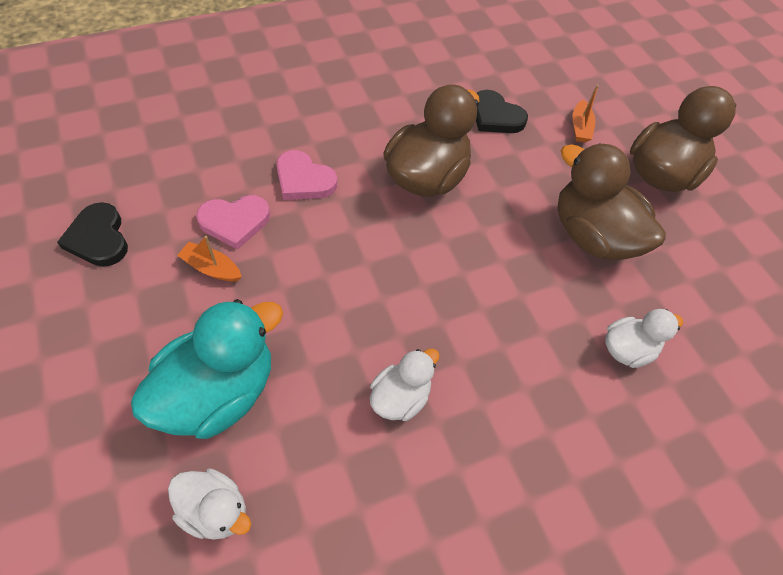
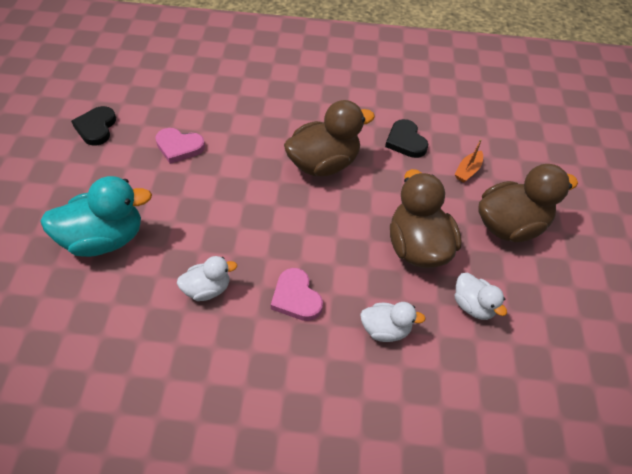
camera: 30 degrees right, 5 degrees down
white duck [168,469,251,540] -> white duck moved to [455,273,507,320]
orange boat [177,236,241,282] -> none
pink heart [276,150,337,200] -> pink heart moved to [271,268,323,321]

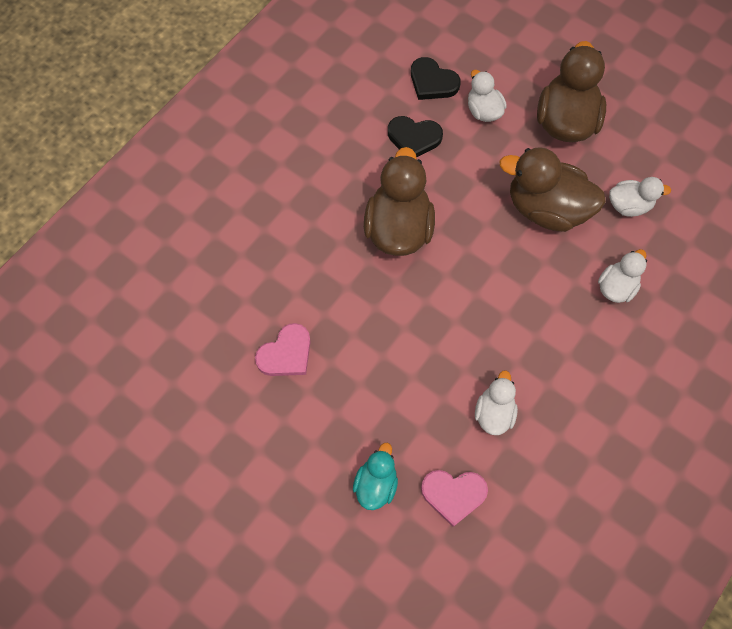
camera: 55 degrees left, 15 degrees up
turquoise duck [40,176,152,257] -> turquoise duck [353,443,398,510], size x0.55
black heart [71,106,116,146] -> black heart moved to [411,57,461,100]
pink heart [271,268,323,321] -> pink heart moved to [421,470,488,527]
orange boat [455,139,483,182] -> white duck [468,70,507,122]

